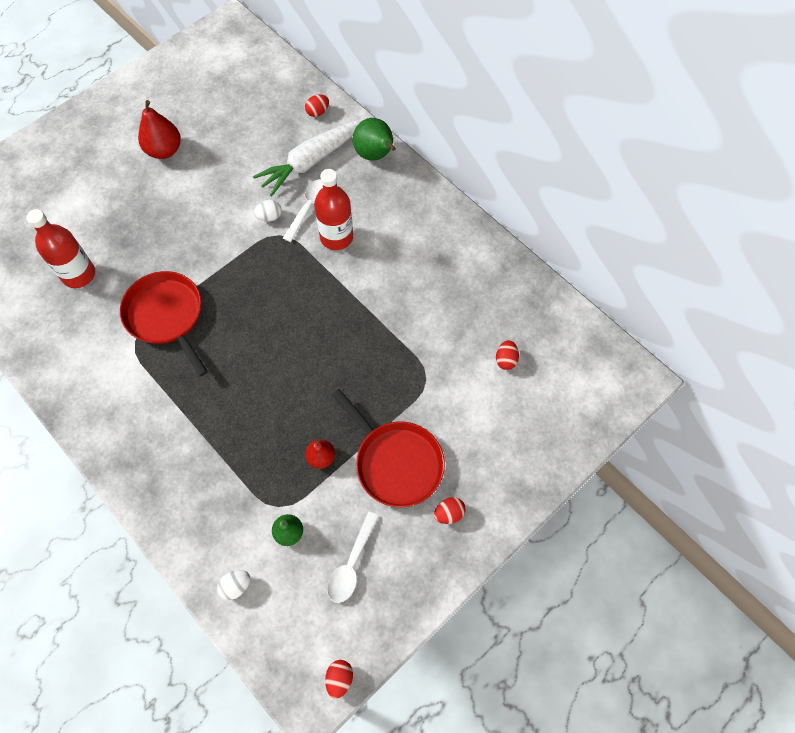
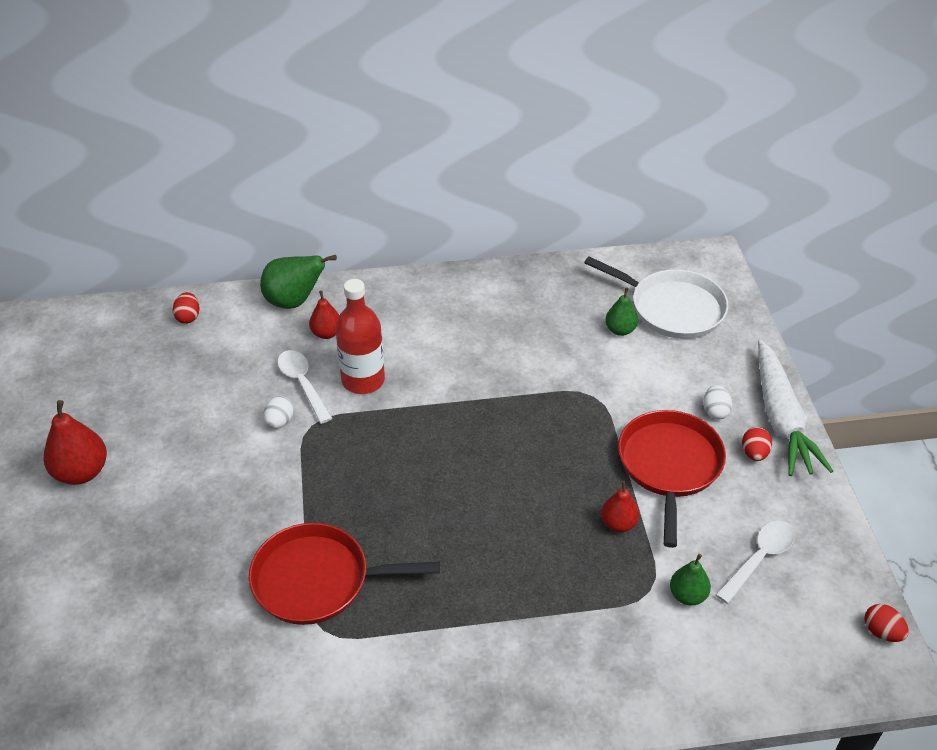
camera: 55 degrees left, 20 degrees down
red bottle [26,209,95,288] -> none
white egg [217,570,250,600] -> white egg moved to [703,385,732,420]
white carrot [253,119,364,196] -> white carrot moved to [758,340,833,476]
white spoon [327,512,379,603] -> white spoon turned 105 degrees counterclockwise [715,521,795,604]
red pan [332,389,445,507] -> red pan turned 75 degrees counterclockwise [618,410,726,548]
red egg [496,340,519,370] -> green pear [605,287,638,336]
none -> red pear [309,291,339,339]
none -> white pan [584,256,728,339]

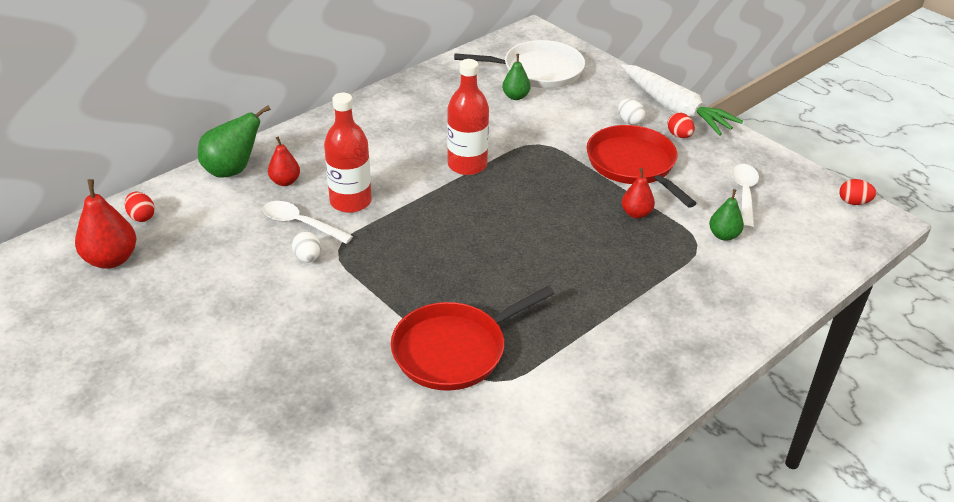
camera: 35 degrees left, 5 degrees down
red pear [43,400,107,485] -> red pear moved to [75,179,136,269]
none -> red bottle [447,59,489,175]

